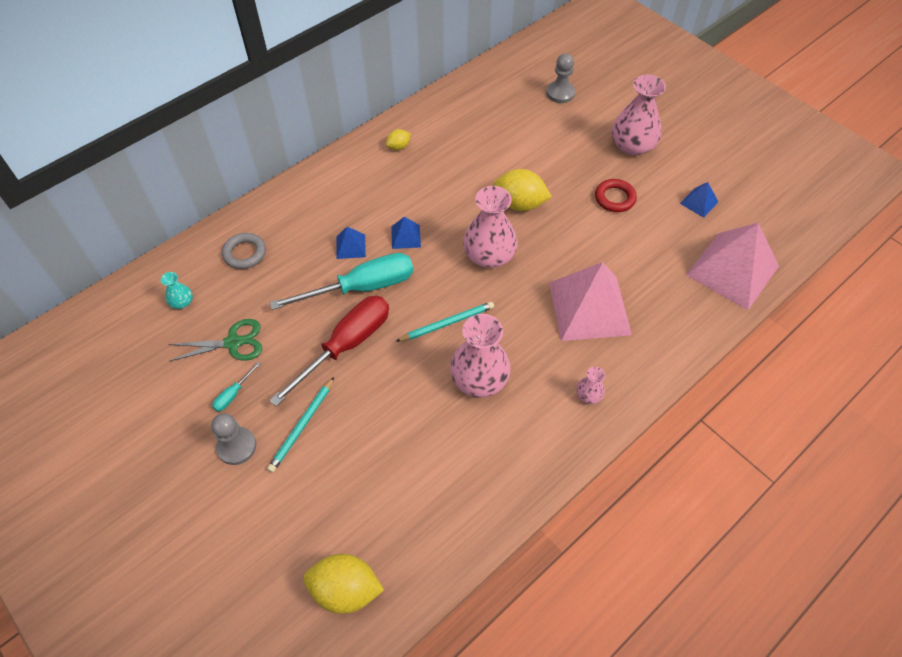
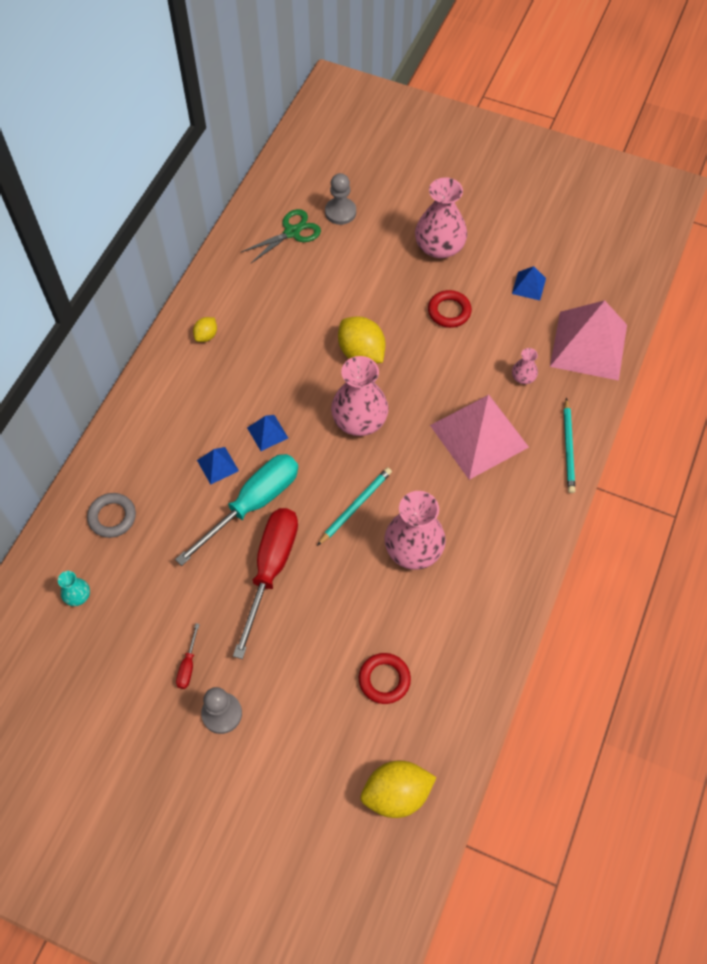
camera: 25 degrees left, 5 degrees up
green scissors [169,319,262,361] -> green scissors moved to [241,209,321,264]
turquoise screwdriver [212,362,261,412] -> red screwdriver [176,623,200,689]
turquoise pencil [267,377,334,473] -> turquoise pencil moved to [564,398,575,493]
yellow lemon [493,169,552,211] -> yellow lemon turned 60 degrees clockwise [338,317,386,364]
pink vase [576,367,605,404] -> pink vase moved to [512,348,538,384]
none -> red ring [359,653,411,704]

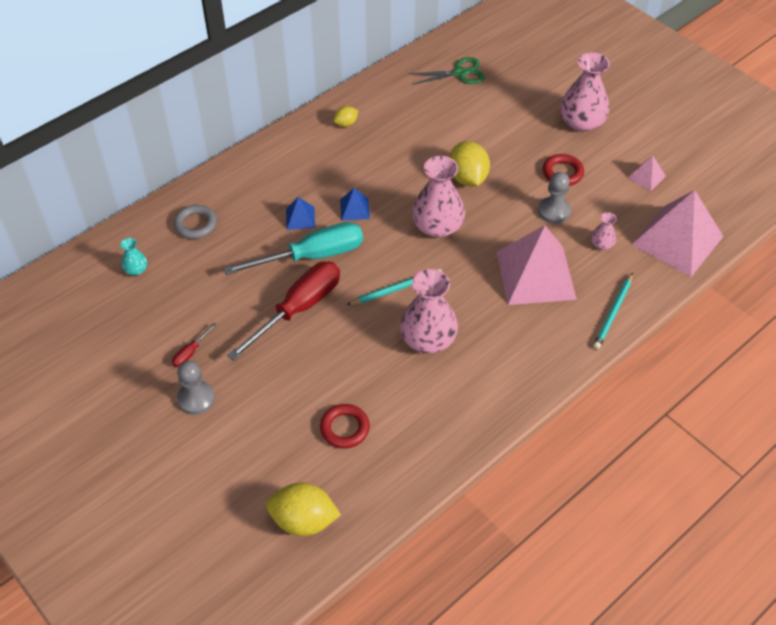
camera: 25 degrees right, 10 degrees down
grey pawn [325,173,356,225] -> grey pawn moved to [538,172,571,224]
blue pyramid [512,266,546,300] -> pink pyramid [628,156,666,191]

